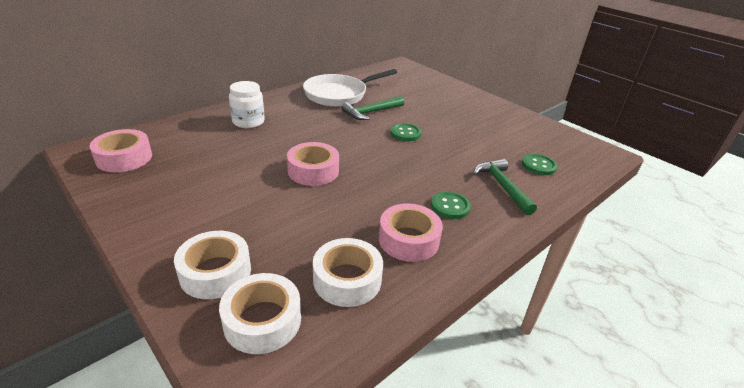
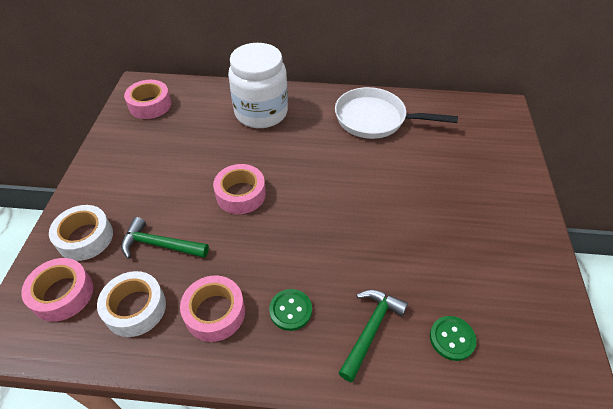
camera: 50 degrees right, 15 degrees up
white tape [219,273,301,354] -> pink tape [21,258,93,322]
white jar [229,81,265,128] -> white jar [228,43,288,128], size x1.74
green hammer [341,96,404,120] -> green hammer moved to [121,217,209,259]
green button [390,123,421,141] -> none

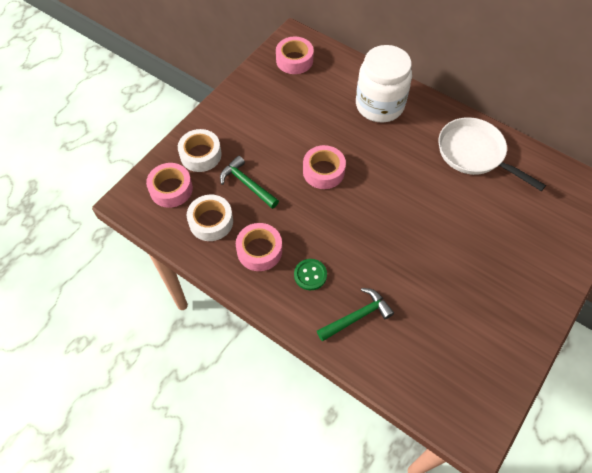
camera: 30 degrees right, 10 degrees up
green button [430,316,477,361] -> none

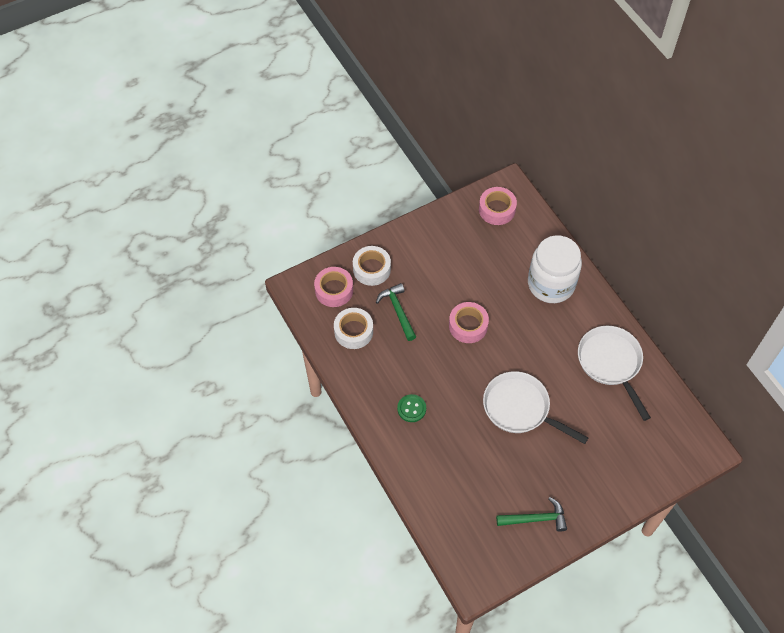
camera: 25 degrees right, 0 degrees up
pink tape [236,223,282,271] -> none
green hammer [317,288,394,341] -> green hammer moved to [496,497,567,532]
none -> white pan [483,371,589,444]

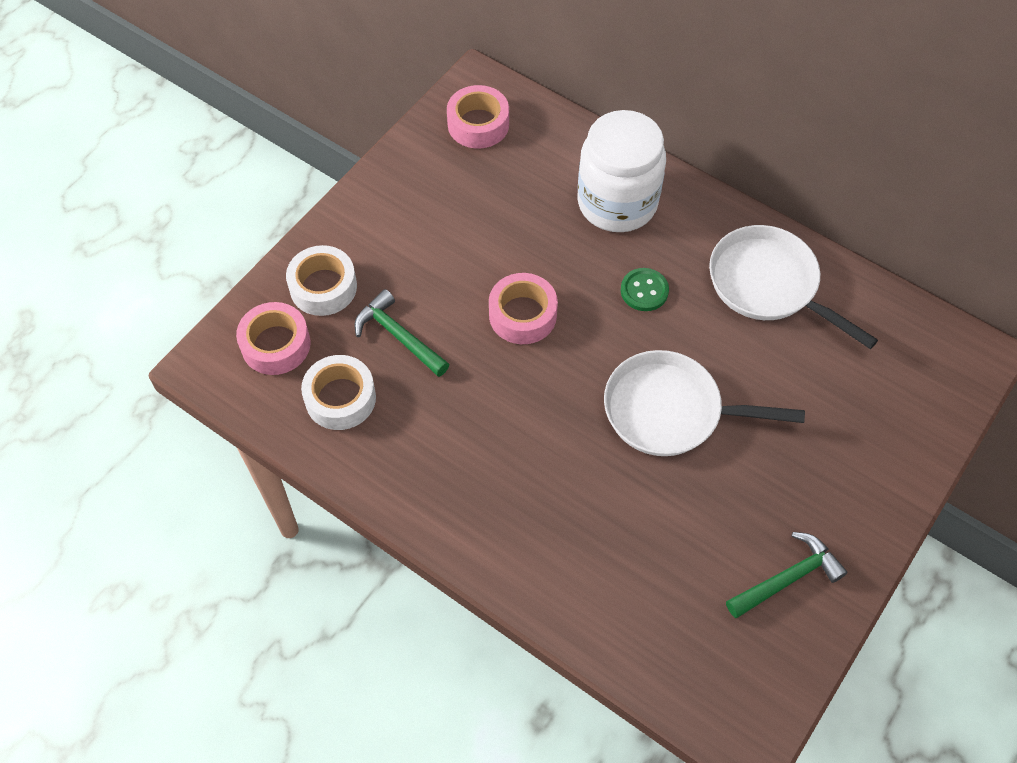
camera: 25 degrees left, 0 degrees up
green button [397,394,426,422] -> green button moved to [621,268,669,311]

